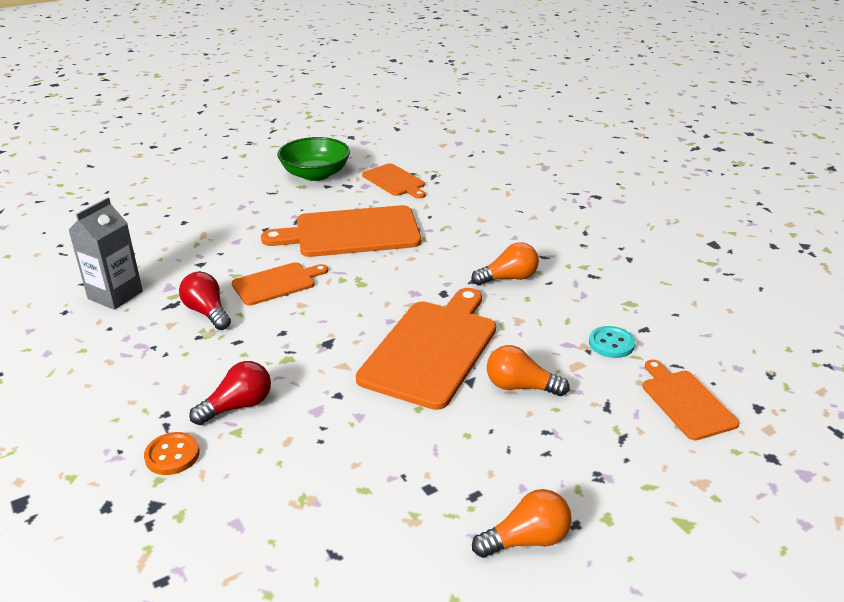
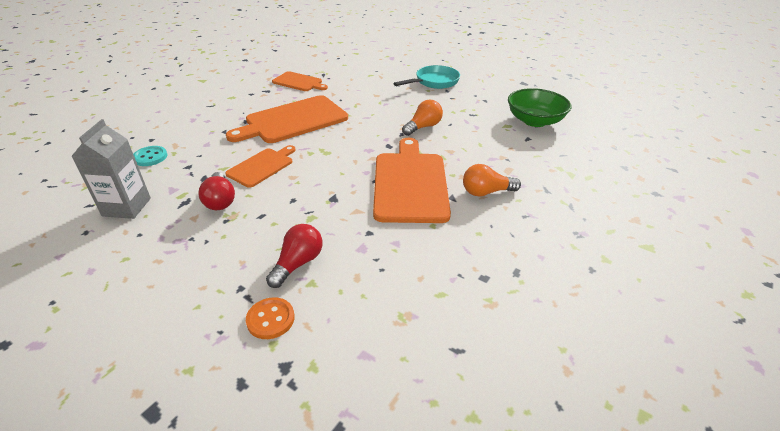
camera: 25 degrees left, 5 degrees up
red light bulb [179,272,231,330] -> red light bulb turned 135 degrees counterclockwise [198,172,235,210]
green bowl [277,137,350,181] -> green bowl moved to [508,88,572,127]
orange light bulb [472,489,572,558] -> none
turquoise button [589,326,635,358] -> turquoise button moved to [133,146,167,166]
orange cutting board [643,359,739,440] -> none
none -> turquoise pan [393,65,460,89]

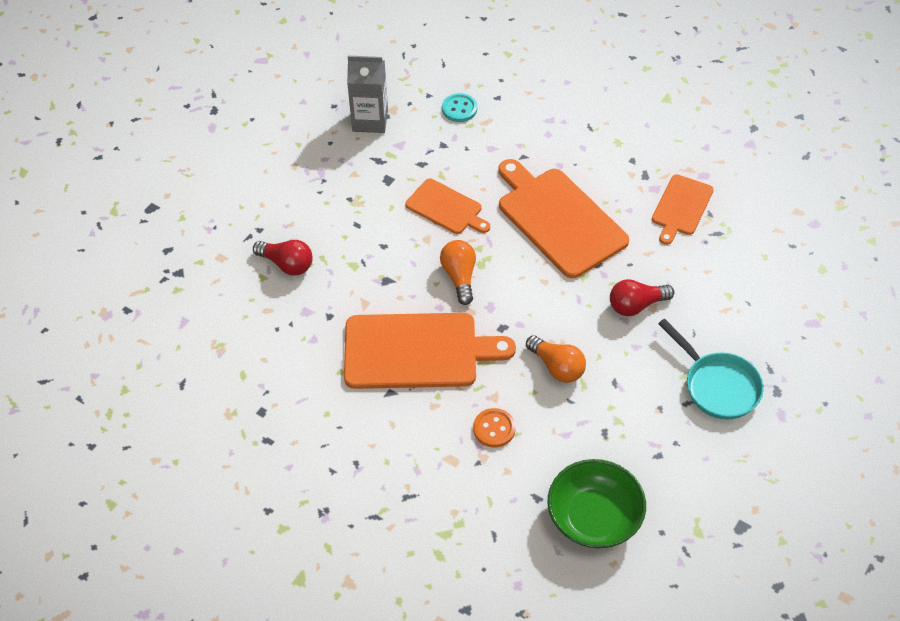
camera: 90 degrees right, 15 degrees up
red light bulb [198,172,235,210] -> red light bulb moved to [610,279,674,316]
orange button [246,297,295,339] -> orange button moved to [473,408,516,447]
orange light bulb [463,164,521,197] -> orange light bulb moved to [440,240,476,305]

